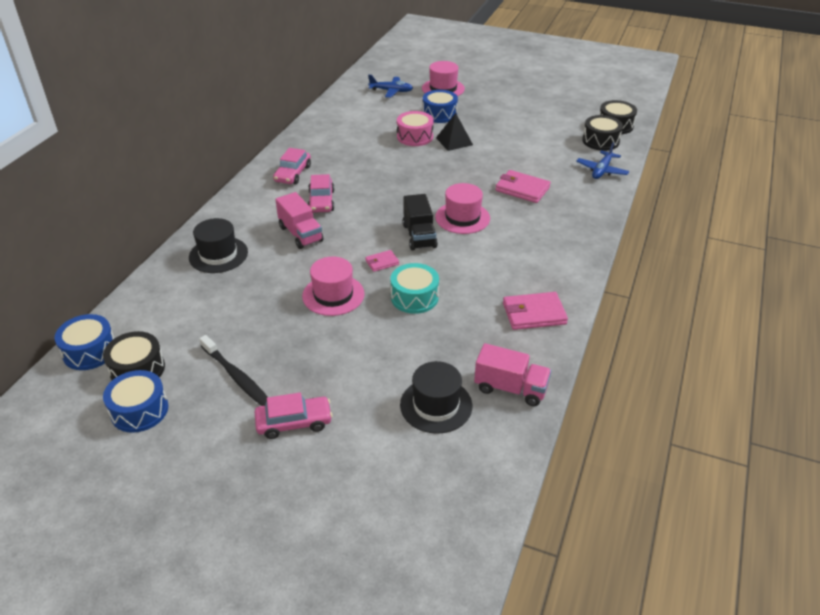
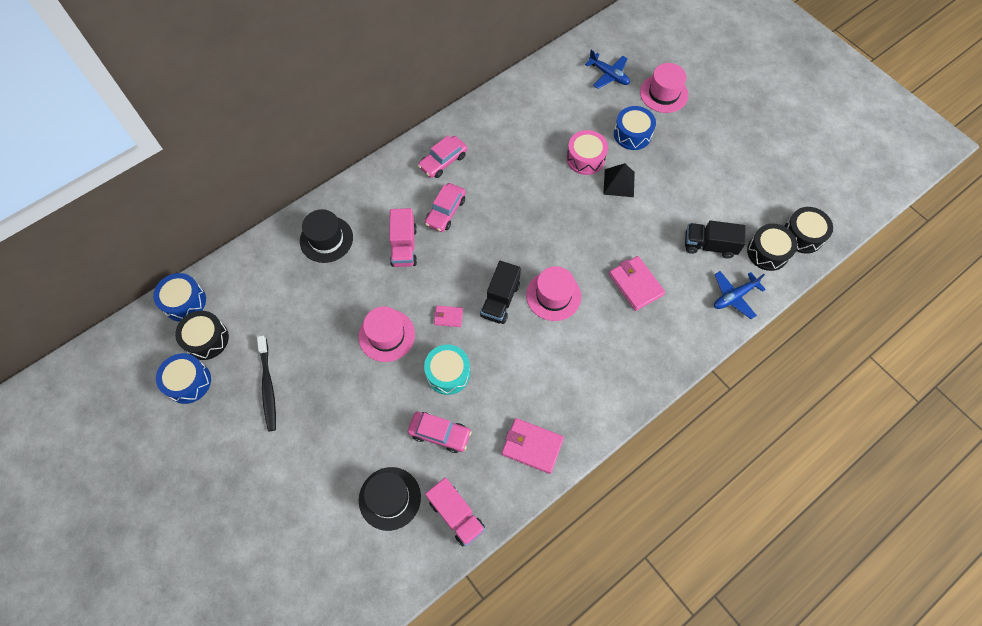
camera: 30 degrees right, 25 degrees up
pink car [255,392,333,439] -> pink car moved to [408,412,472,453]
none -> black truck [685,220,746,258]

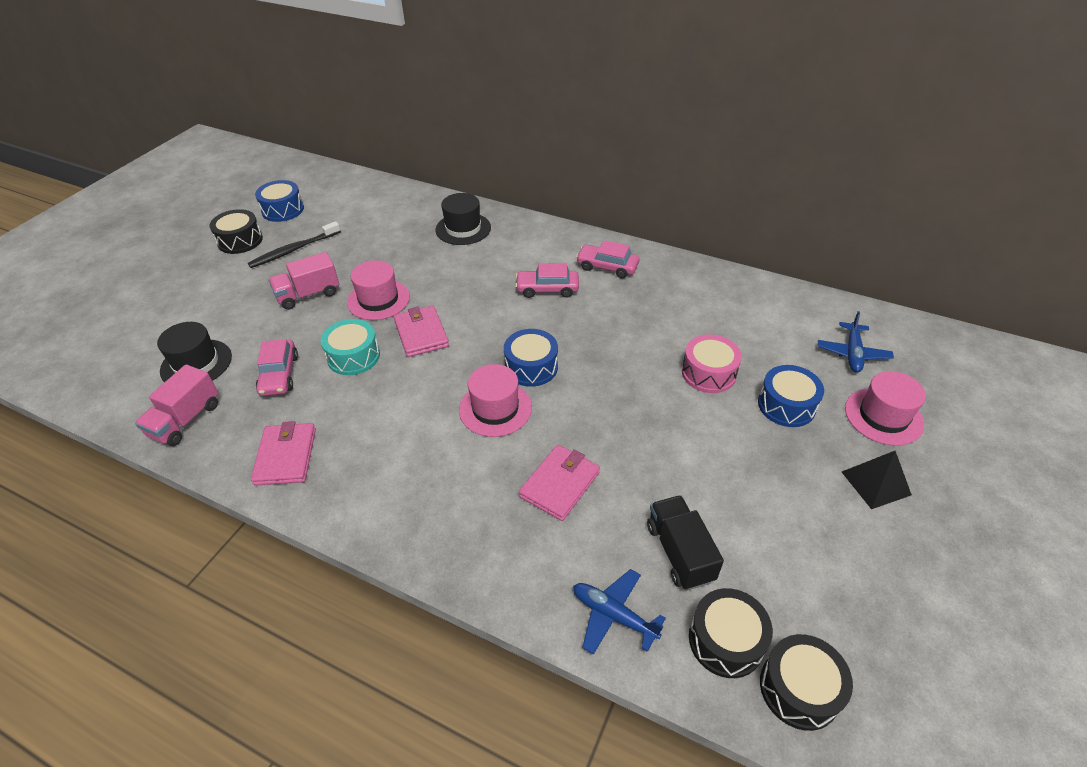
camera: 65 degrees right, 20 degrees down
blue drum [153,273,206,322] -> blue drum moved to [504,329,558,387]
black drum [175,311,229,360] -> black drum moved to [209,209,263,254]
pink truck [389,208,417,267] -> pink truck moved to [268,252,339,310]
pink wallet [434,306,463,327] -> pink wallet [394,306,449,357], size x1.81
black truck [480,261,521,324] -> none
black pyramid [603,163,635,197] -> black pyramid moved to [842,451,912,509]

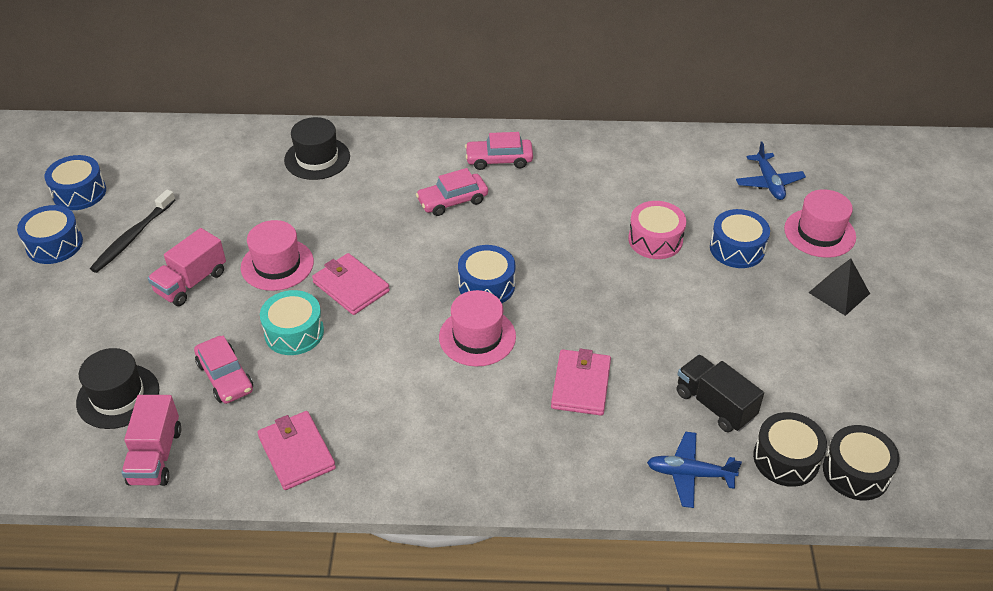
camera: 25 degrees left, 0 degrees up
black drum [209,209,263,254] -> blue drum [17,205,83,264]

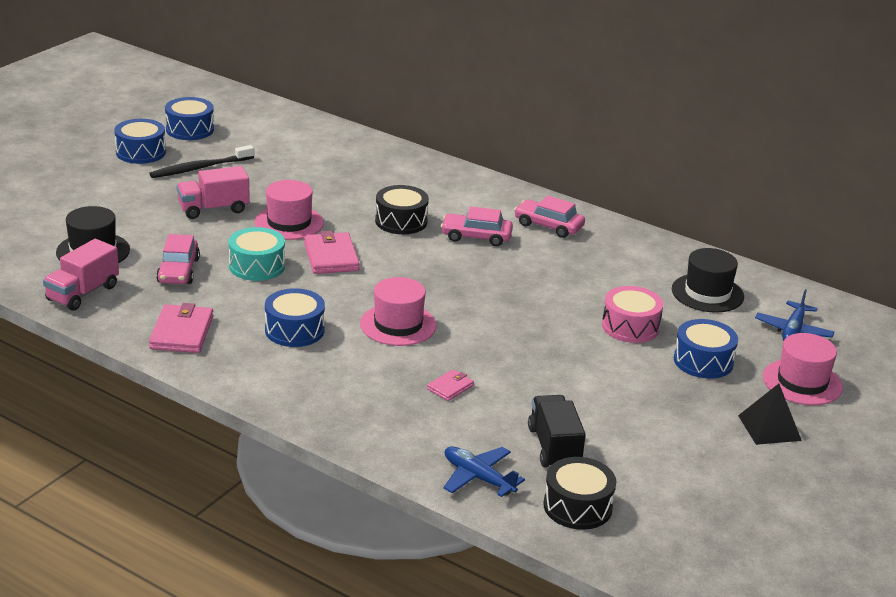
camera: 30 degrees right, 15 degrees down
black hat [284,117,350,180] -> black hat moved to [672,248,744,313]
blue drum [458,245,515,303] -> blue drum moved to [265,288,325,347]
pink wallet [551,349,611,416] -> pink wallet [427,369,474,401], size x0.55
black drum [823,425,900,500] -> black drum moved to [375,185,429,234]

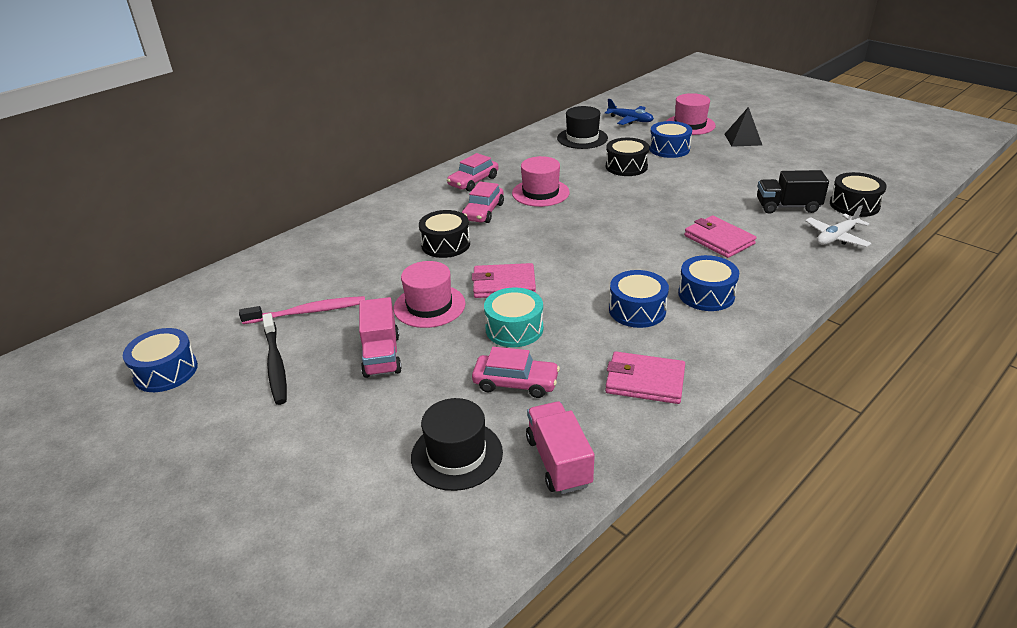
camera: 75 degrees left, 5 degrees up
pink truck [43,239,119,311] -> pink truck turned 150 degrees counterclockwise [526,402,595,494]
blue drum [114,119,166,164] -> blue drum moved to [678,255,739,311]
pink hat [360,277,437,346] -> pink hat moved to [512,156,570,207]
pink wallet [427,369,474,401] -> pink wallet [684,216,756,258], size x1.81
blue plane [443,446,525,497] -> white plane [805,205,872,247]
pink drum [602,286,663,343] -> black drum [606,138,649,176]
none -> pink toothbrush [239,296,365,324]

